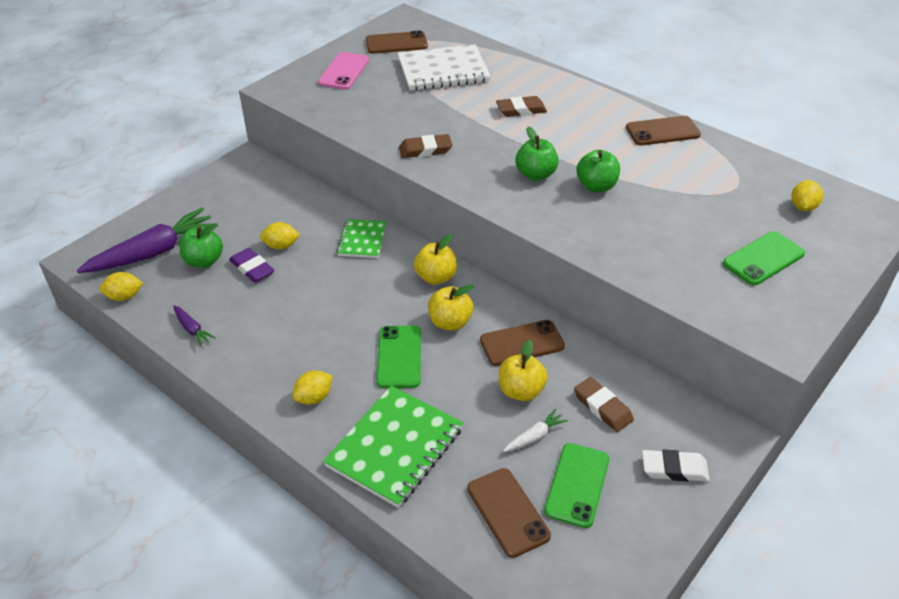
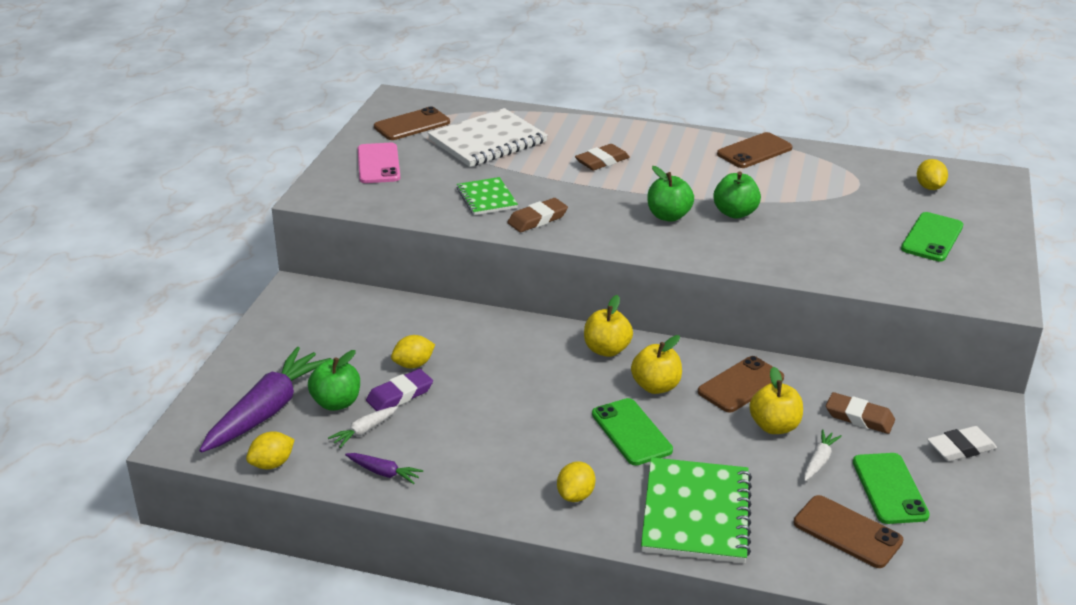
camera: 25 degrees left, 10 degrees down
purple eraser [229,248,275,283] -> purple eraser turned 60 degrees counterclockwise [366,369,433,411]
green notebook [337,219,386,258] -> green notebook moved to [457,177,518,215]
none -> white carrot [328,406,398,448]

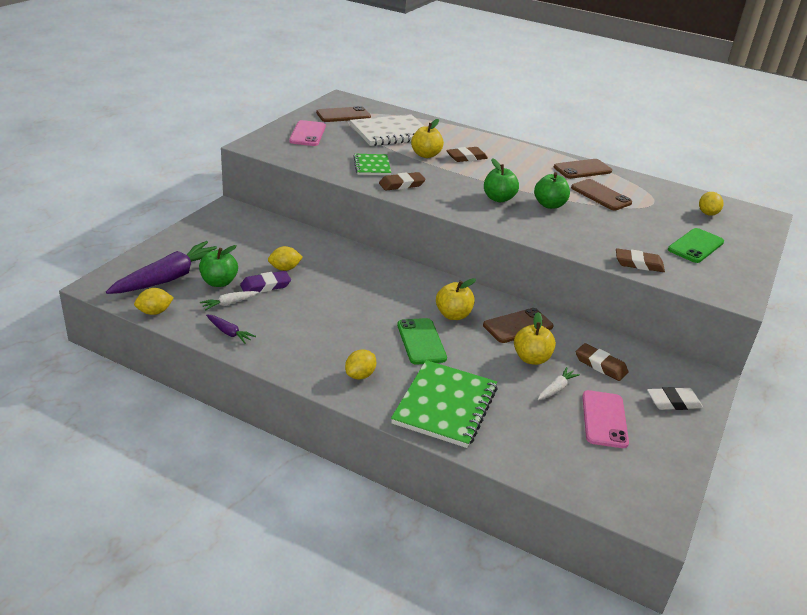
camera: 10 degrees right, 0 degrees up
yellow apple [584,295,633,357] -> yellow apple moved to [411,119,444,158]
brown phone [794,495,904,568] -> brown phone moved to [571,179,632,210]
green phone [853,453,930,524] -> pink phone [582,390,629,448]
none -> brown eraser [616,248,665,272]

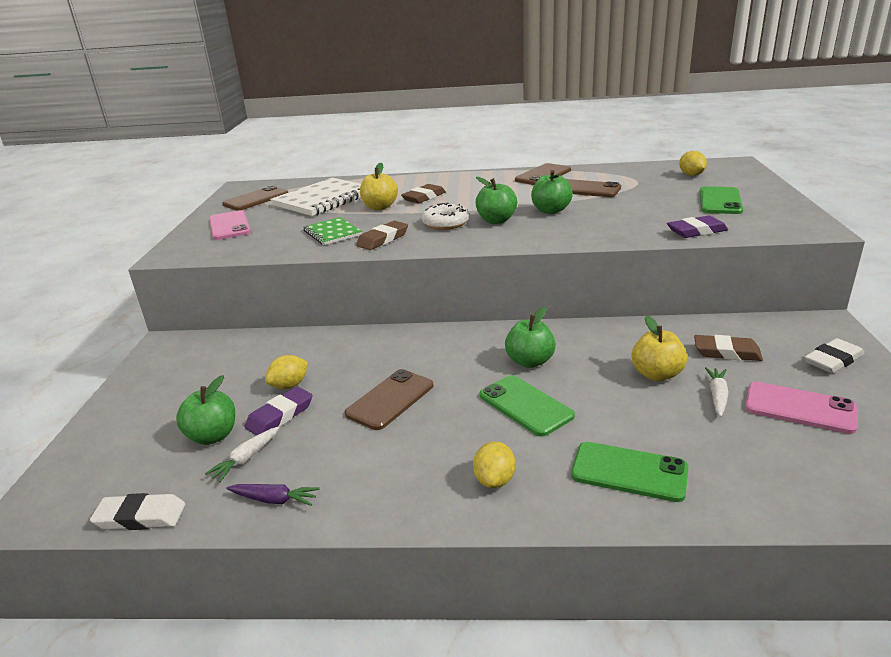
camera: 20 degrees left, 5 degrees down
purple carrot [106,241,217,294] -> none
yellow lemon [134,288,174,315] -> white eraser [90,493,185,530]
green notebook [391,360,498,448] -> green phone [571,442,689,502]
yellow apple [436,278,476,320] -> green apple [505,307,556,368]
brown phone [483,308,554,343] -> brown phone moved to [345,369,433,430]
pink phone [582,390,629,448] -> pink phone turned 45 degrees counterclockwise [745,382,858,434]
brown eraser [616,248,665,272] -> purple eraser [667,215,728,238]
none -> white donut [422,202,469,230]

